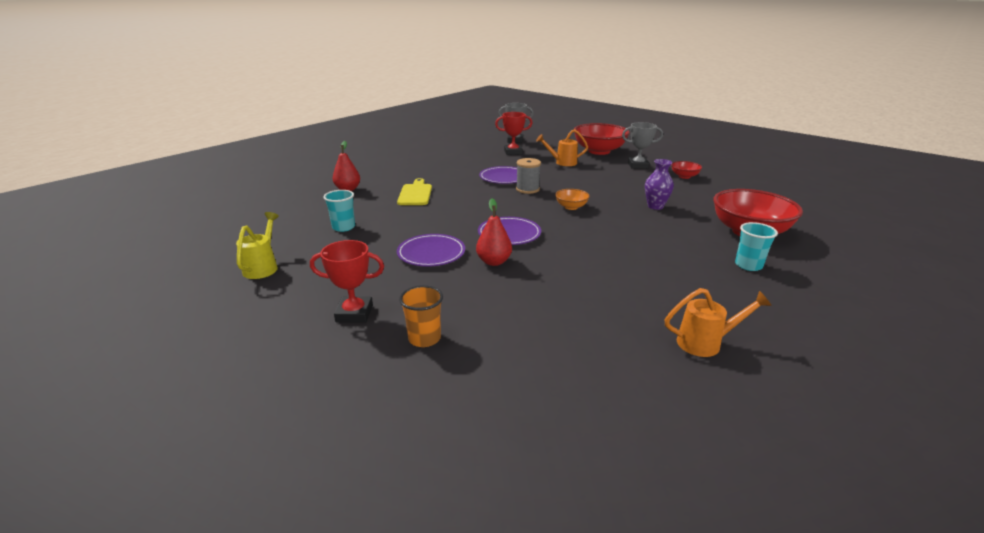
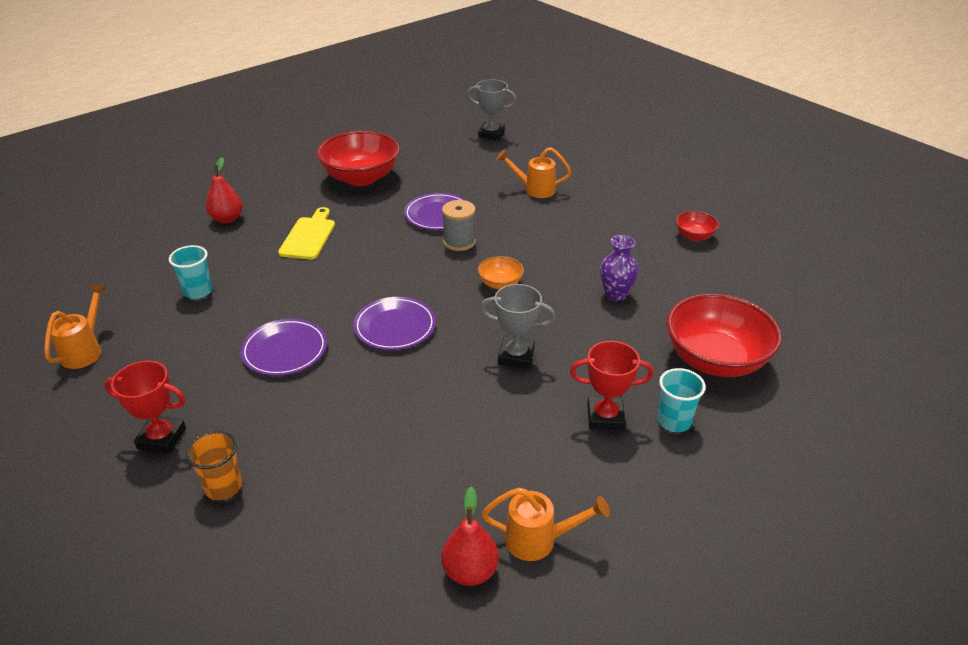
camera: 10 degrees right, 10 degrees up
yellow watering can [236,212,279,279] -> orange watering can [44,284,107,369]
red pear [476,199,512,266] -> red pear moved to [441,487,499,586]
red trophy [495,112,533,155] -> red trophy moved to [570,341,654,430]
red bowl [574,123,630,155] -> red bowl moved to [317,131,400,186]
grey trophy [622,122,663,169] -> grey trophy moved to [480,284,556,369]

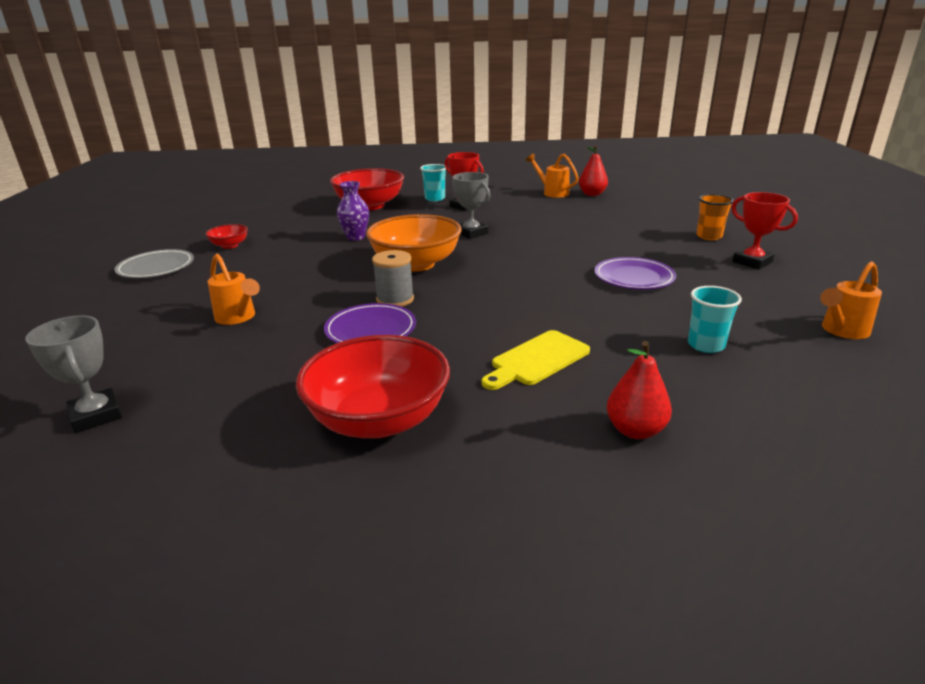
camera: 140 degrees left, 10 degrees down
purple plate [353,297,436,350] -> none
orange bowl [478,256,524,289] -> orange bowl [366,214,462,272], size x2.12
none -> grey plate [114,249,194,278]

